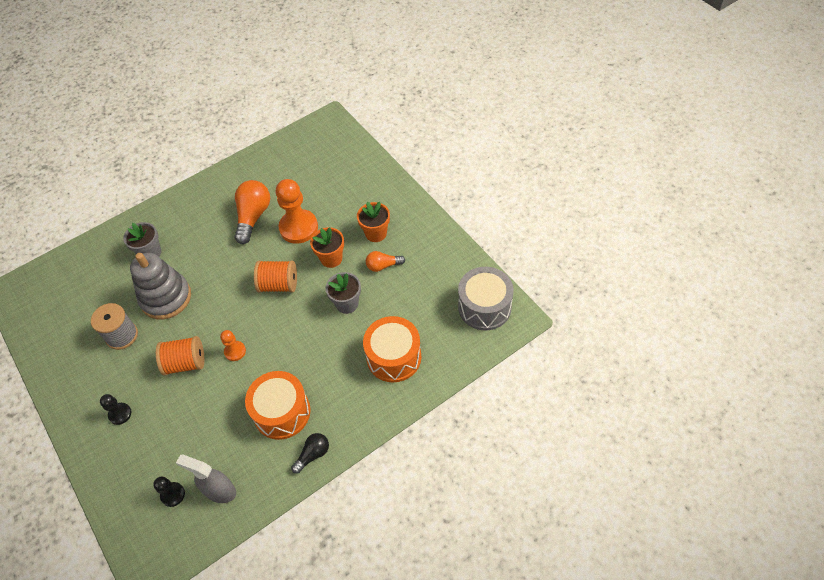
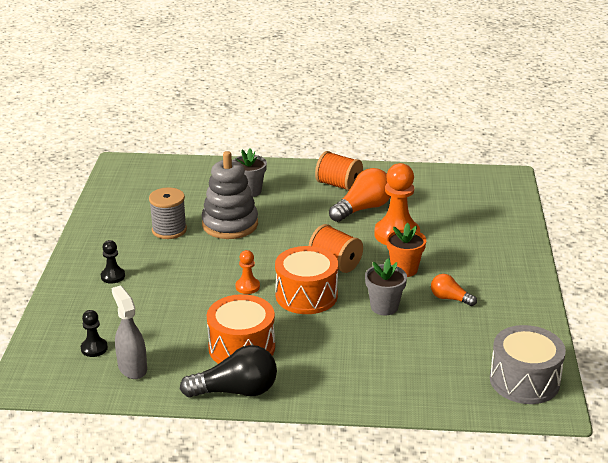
camera: 35 degrees right, 25 degrees down
orange spool [156,336,205,376] -> orange spool moved to [315,151,363,191]
black light bulb [291,433,329,474] -> black light bulb [180,345,277,398], size x1.78
orange flower pot [357,202,390,242] -> none
orange drum [363,316,421,382] -> orange drum moved to [275,246,338,314]

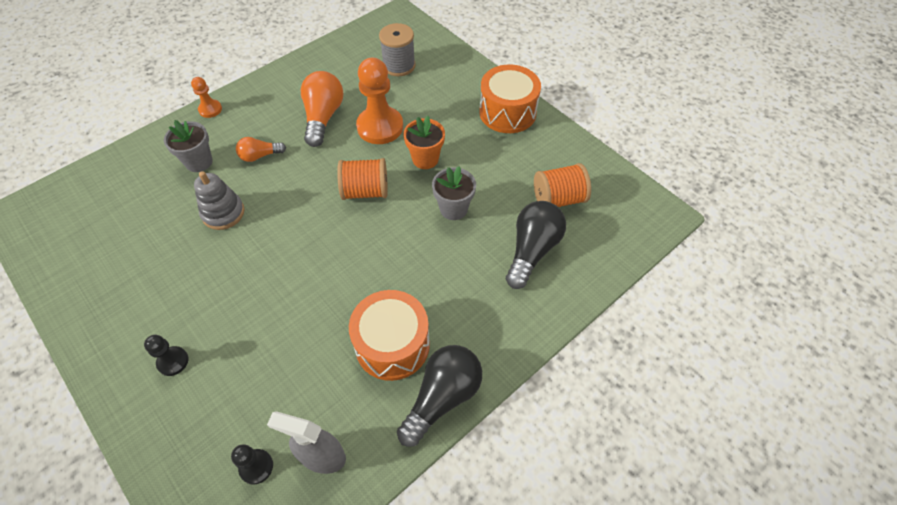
camera: 45 degrees left, 25 degrees up
grey spool [149,187,187,239] -> grey spool moved to [379,23,416,76]
grey stacking toy [201,151,258,239] -> grey stacking toy [194,171,245,230], size x0.65
orange pawn [235,250,260,294] -> orange pawn moved to [191,77,222,118]
orange drum [275,246,338,314] -> orange drum moved to [479,65,541,133]
orange spool [315,151,363,191] -> orange spool moved to [534,163,591,207]
orange light bulb [431,274,477,306] -> orange light bulb moved to [236,137,286,162]
grey drum [490,325,566,404] -> none
none -> black light bulb [506,201,566,289]

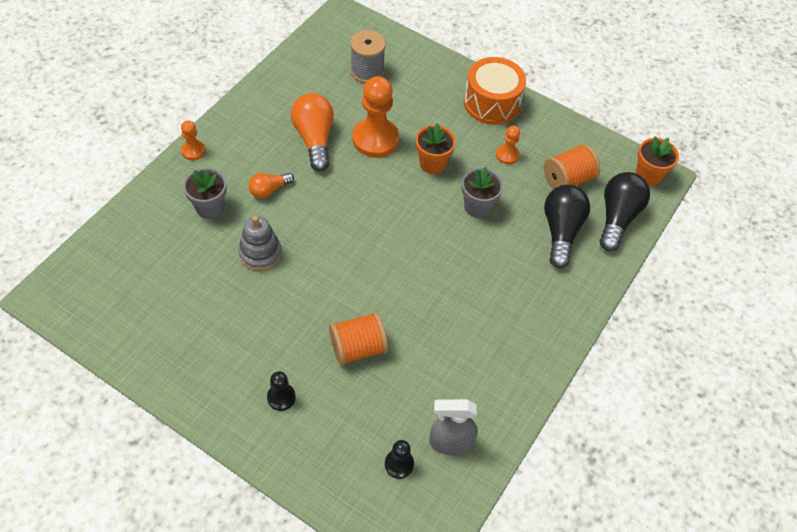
camera: 20 degrees left, 0 degrees up
orange spool [337,158,388,200] -> orange spool moved to [329,312,388,366]
orange drum [349,290,430,381] -> none
black light bulb [397,345,482,447] -> black light bulb moved to [600,172,650,251]
none -> orange pawn [496,126,520,164]
none -> orange flower pot [636,136,679,186]

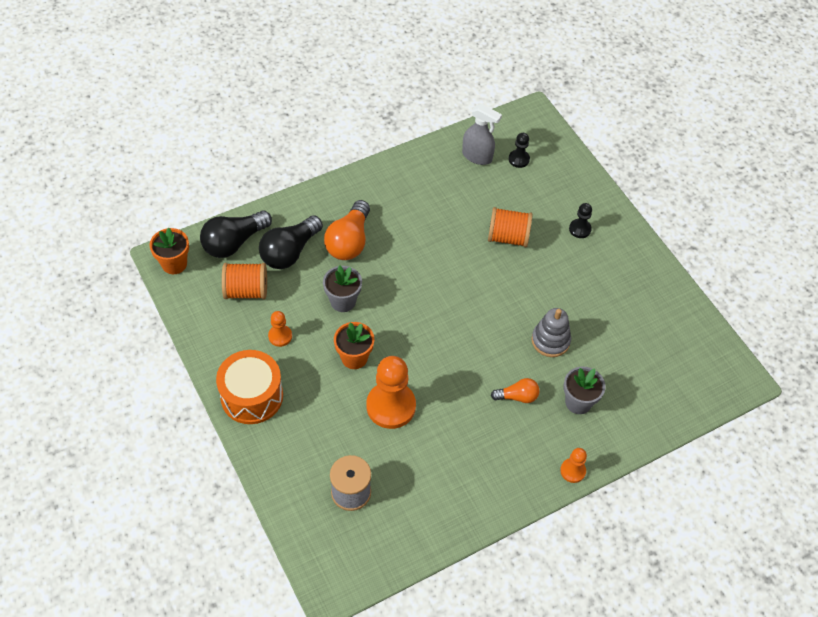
camera: 150 degrees left, 0 degrees up
orange light bulb [291,93,334,171] -> orange light bulb moved to [324,200,370,260]

